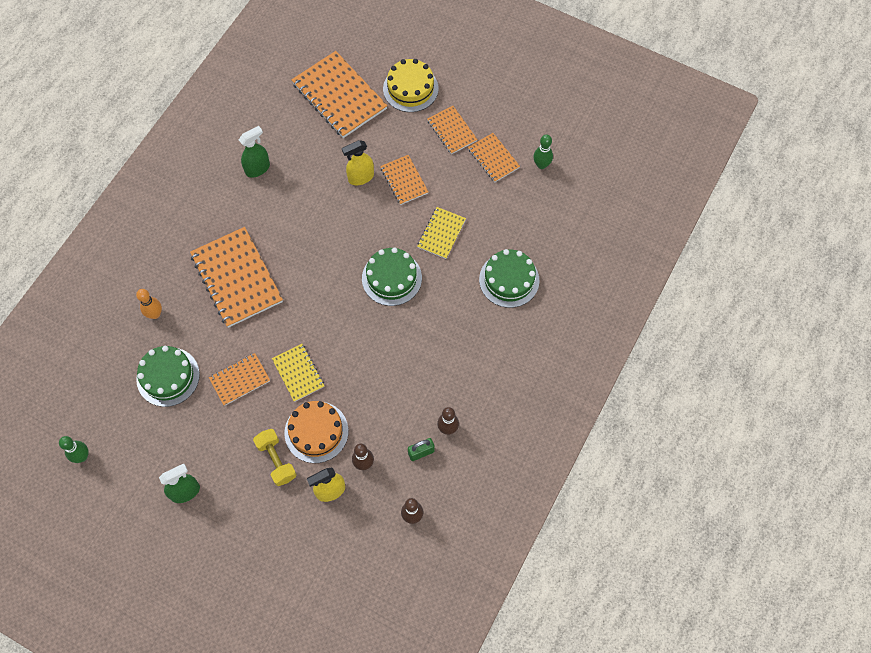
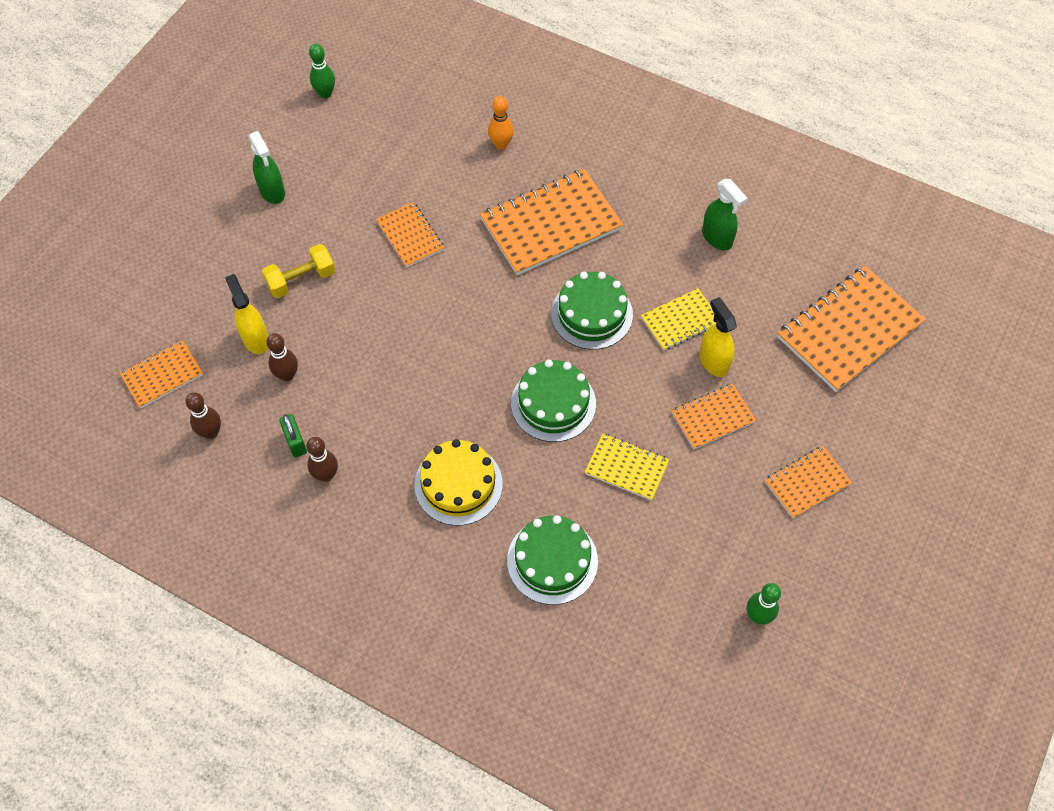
camera: 90 degrees right, 5 degrees down
green cake [136,346,200,407] -> green cake moved to [551,272,633,350]
yellow notebook [272,344,324,402] -> yellow notebook moved to [641,288,717,351]
orange cake [284,401,348,463] -> none
yellow cake [383,59,438,112] -> yellow cake moved to [415,439,503,526]
orange notebook [468,133,520,182] -> orange notebook moved to [120,340,203,408]

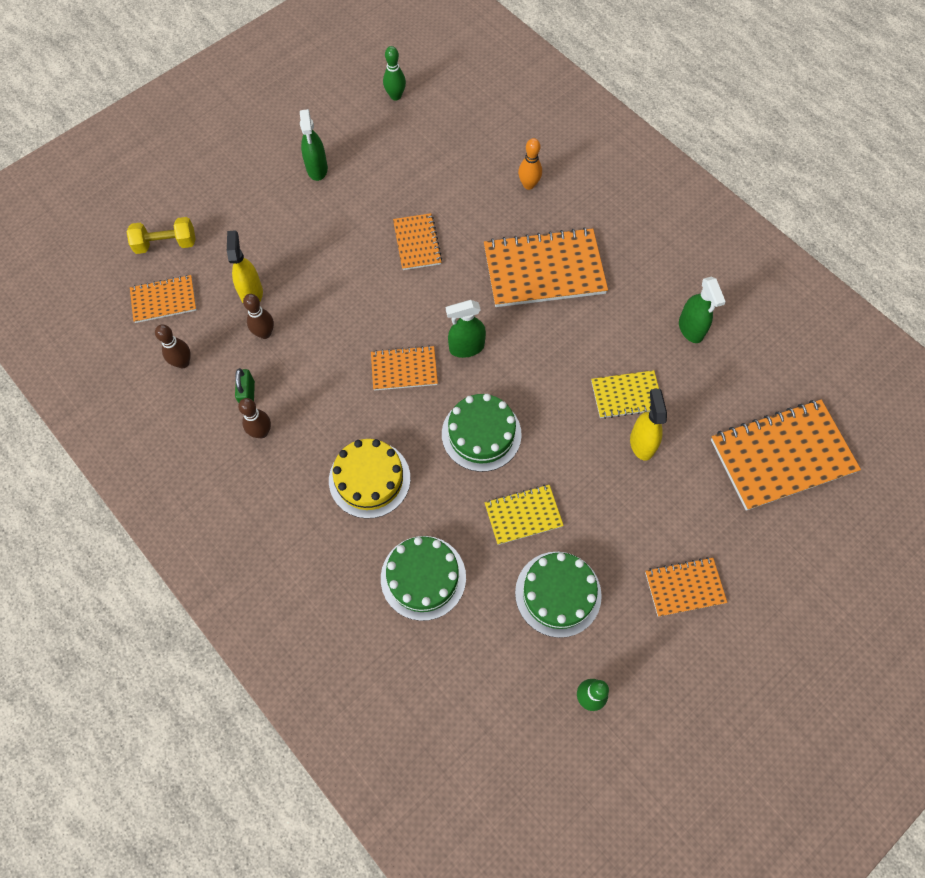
camera: 20 degrees right, 5 degrees up
yellow dumbbell [262,244,335,298] -> yellow dumbbell moved to [126,217,196,254]
green cake [551,272,633,350] -> green cake moved to [515,552,602,638]
yellow notebook [585,433,669,501] -> yellow notebook turned 60 degrees counterclockwise [485,485,564,545]
orange notebook [672,384,756,449] -> orange notebook moved to [371,346,438,391]
none -> green spray bottle [446,300,486,358]

